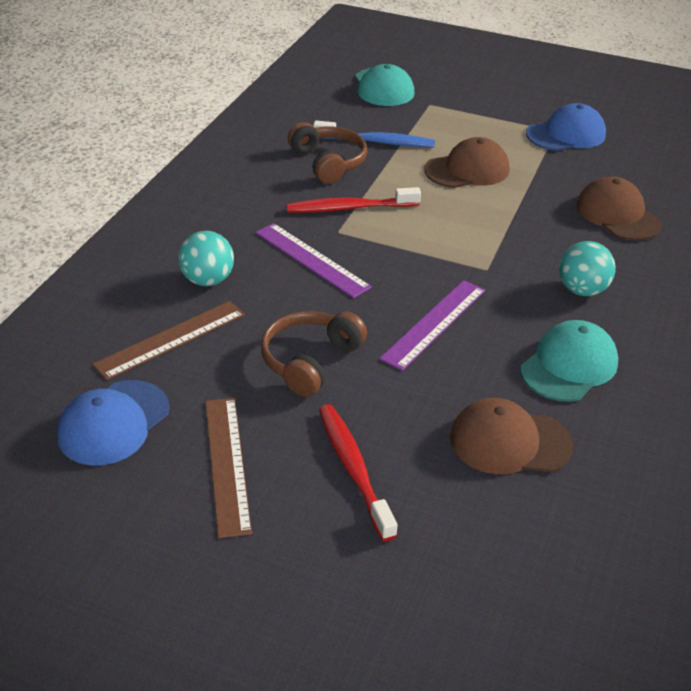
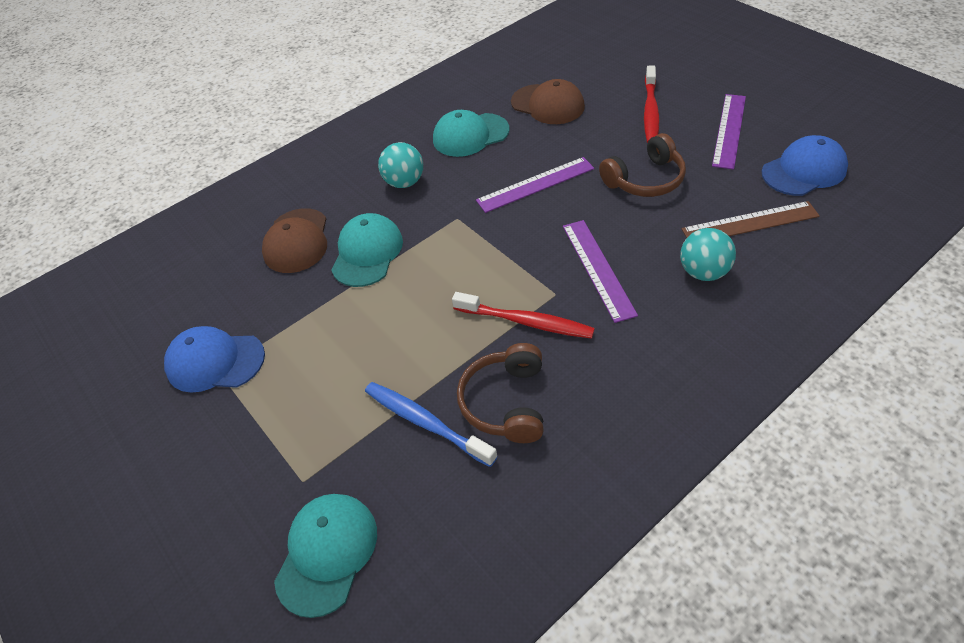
camera: 145 degrees left, 10 degrees up
brown ruler [205,398,252,538] -> purple ruler [712,94,746,170]
brown cap [424,137,509,188] -> none
none -> turquoise cap [331,213,403,287]

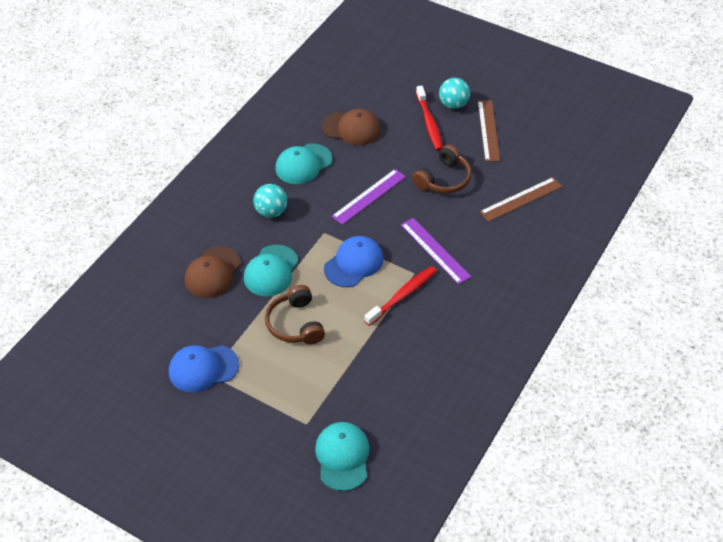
camera: 25 degrees left, 0 degrees up
brown cap [262,208,327,273] -> brown cap turned 45 degrees clockwise [185,246,241,298]
turquoise cap [331,213,403,287] -> turquoise cap turned 150 degrees counterclockwise [244,245,299,296]
blue toothbrush [365,382,498,467] -> none
red toothbrush [452,292,595,339] -> red toothbrush turned 45 degrees counterclockwise [364,266,437,326]
brown headphones [457,343,544,443] -> brown headphones moved to [265,285,325,345]
turquoise ball [680,228,736,281] -> turquoise ball moved to [439,78,470,109]
purple ruler [712,94,746,170] -> brown ruler [478,100,500,162]
blue cap [762,135,848,196] -> blue cap moved to [324,236,383,287]

